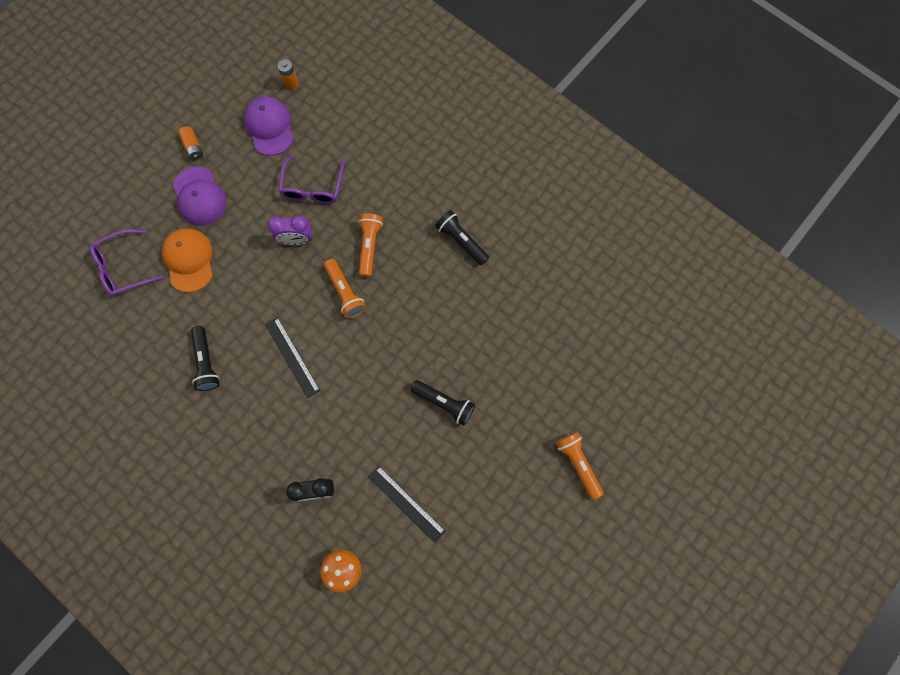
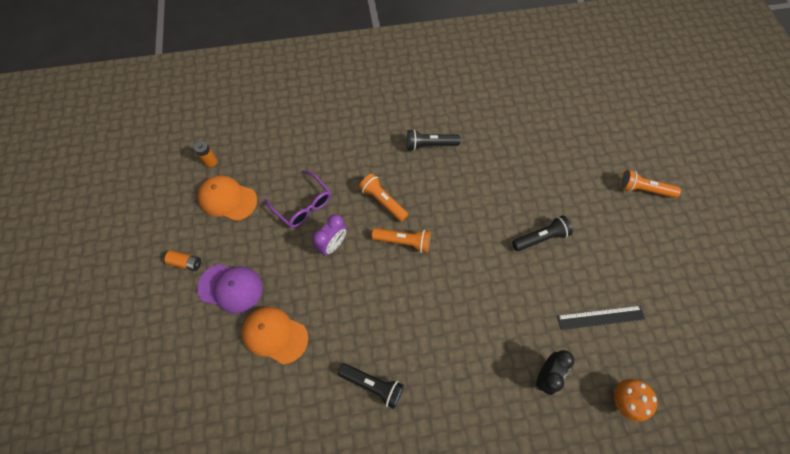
camera: 50 degrees left, 10 degrees down
purple glasses [90,229,164,296] -> none
purple cap [244,96,294,156] -> orange cap [198,175,257,221]
black ruler [265,317,320,398] -> none

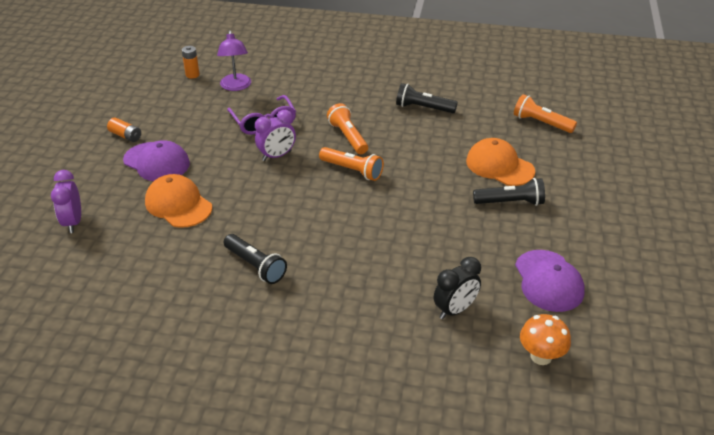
camera: 20 degrees right, 25 degrees down
orange cap [198,175,257,221] -> orange cap moved to [466,138,535,186]
black ruler [557,306,645,330] -> purple cap [515,250,585,312]
orange flashlight [619,170,681,198] -> orange flashlight moved to [514,94,577,133]
none -> purple clock [51,170,81,233]
none -> purple lamp [217,30,251,91]

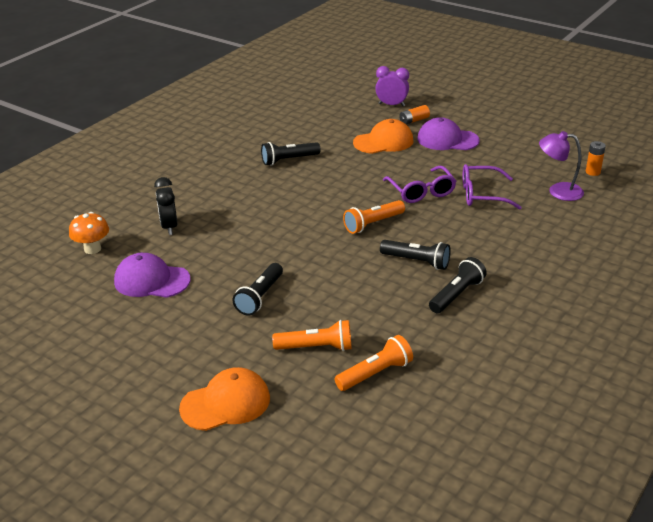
camera: 115 degrees right, 5 degrees down
orange battery [107,117,141,142] -> orange battery moved to [399,105,430,125]
purple cap [123,140,190,181] -> purple cap turned 45 degrees clockwise [417,117,480,150]
purple clock [255,110,296,161] -> purple glasses [383,166,456,203]
orange flashlight [327,103,368,154] -> orange flashlight moved to [272,320,352,351]
orange cap [466,138,535,186] -> orange cap moved to [179,367,270,431]
none -> black flashlight [380,240,451,270]

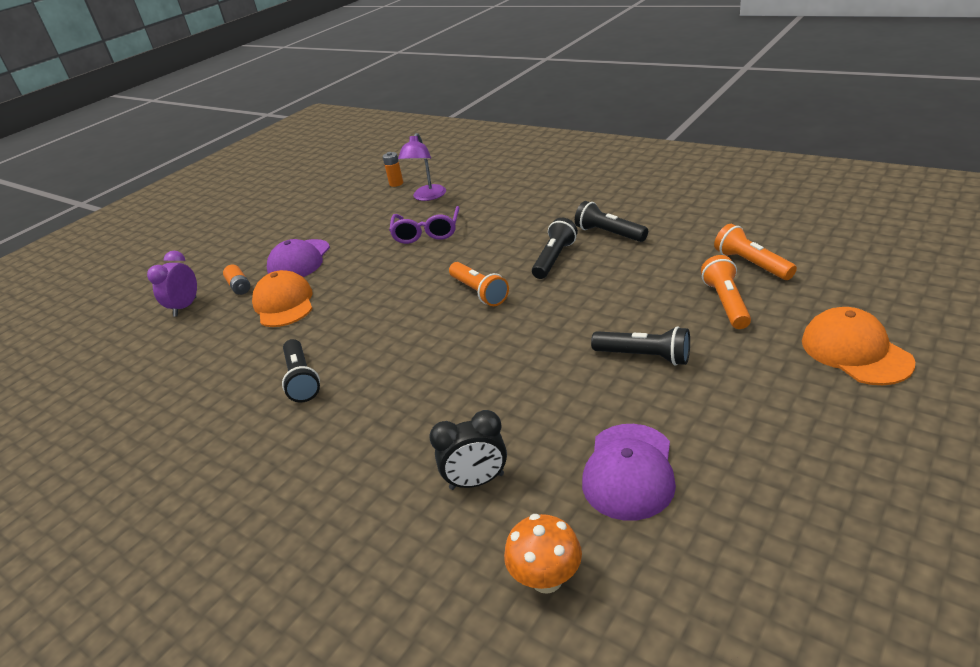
camera: 85 degrees left, 0 degrees up
purple glasses [383,166,456,203] -> none

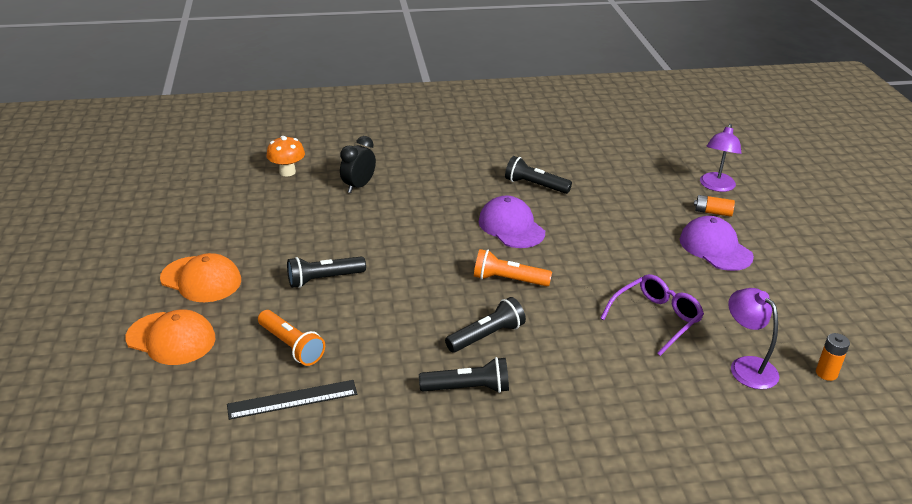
camera: 130 degrees right, 0 degrees up
purple clock [147,251,197,317] -> purple lamp [700,124,742,192]
orange cap [252,270,313,327] -> orange cap moved to [160,253,241,302]
purple glasses [389,206,460,244] -> purple glasses turned 90 degrees clockwise [600,274,704,356]
black flashlight [532,218,578,279] -> black flashlight turned 105 degrees counterclockwise [445,297,526,352]
purple cap [582,424,676,521] -> purple cap moved to [479,196,545,248]
orange flashlight [714,224,797,280] -> black ruler [227,380,357,420]

